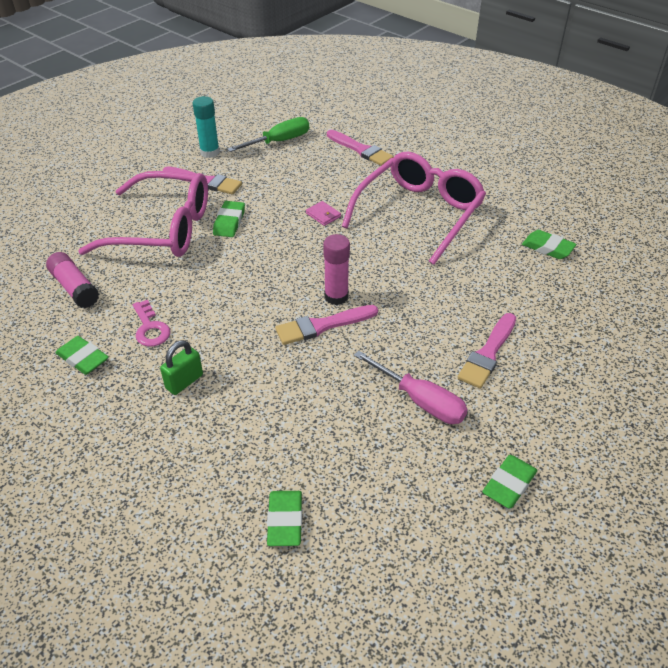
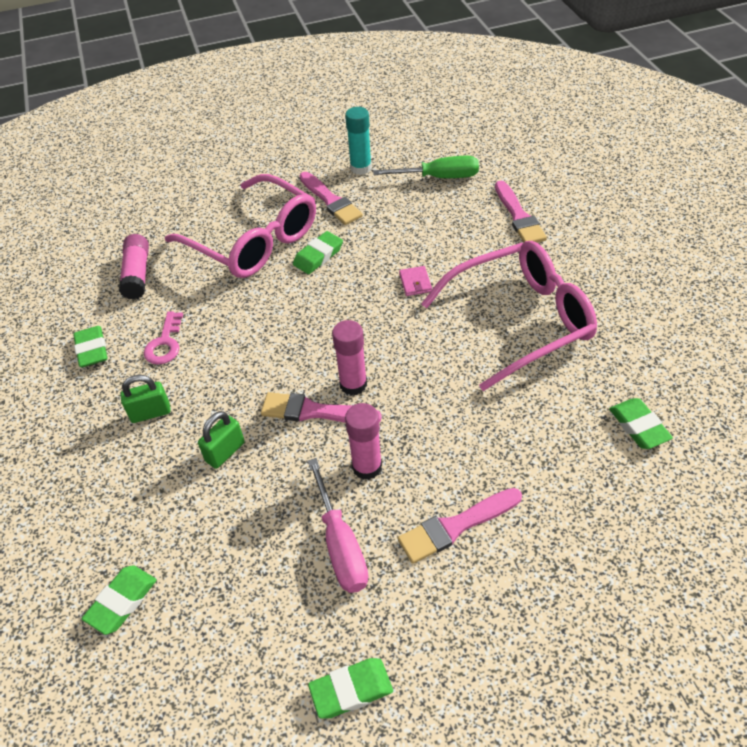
camera: 35 degrees right, 5 degrees up
none -> green padlock [198,411,244,469]
none -> pink glue stick [345,403,382,480]

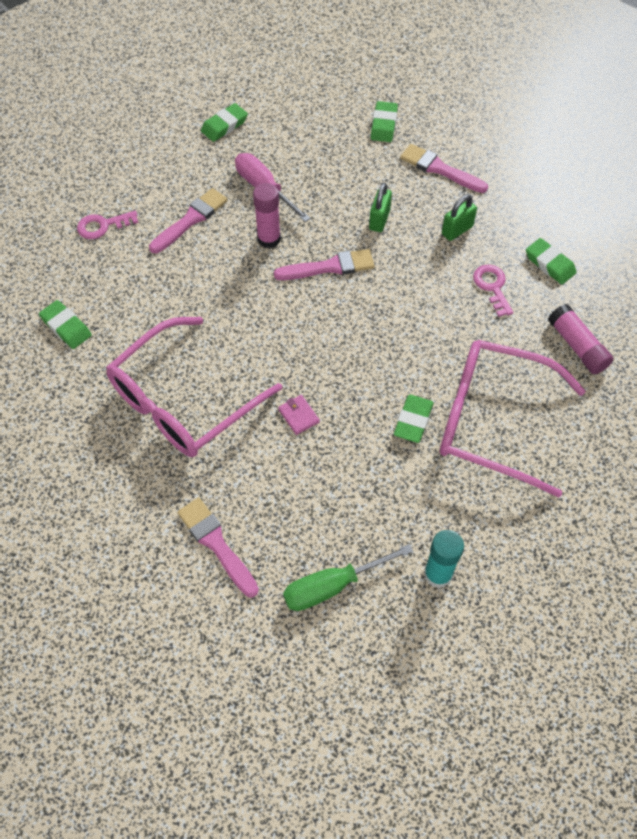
camera: 155 degrees right, 10 degrees up
pink brush [300,172,363,225] -> pink brush moved to [400,144,488,193]
pink glue stick [332,320,367,396] -> none
none -> pink key [77,211,139,239]

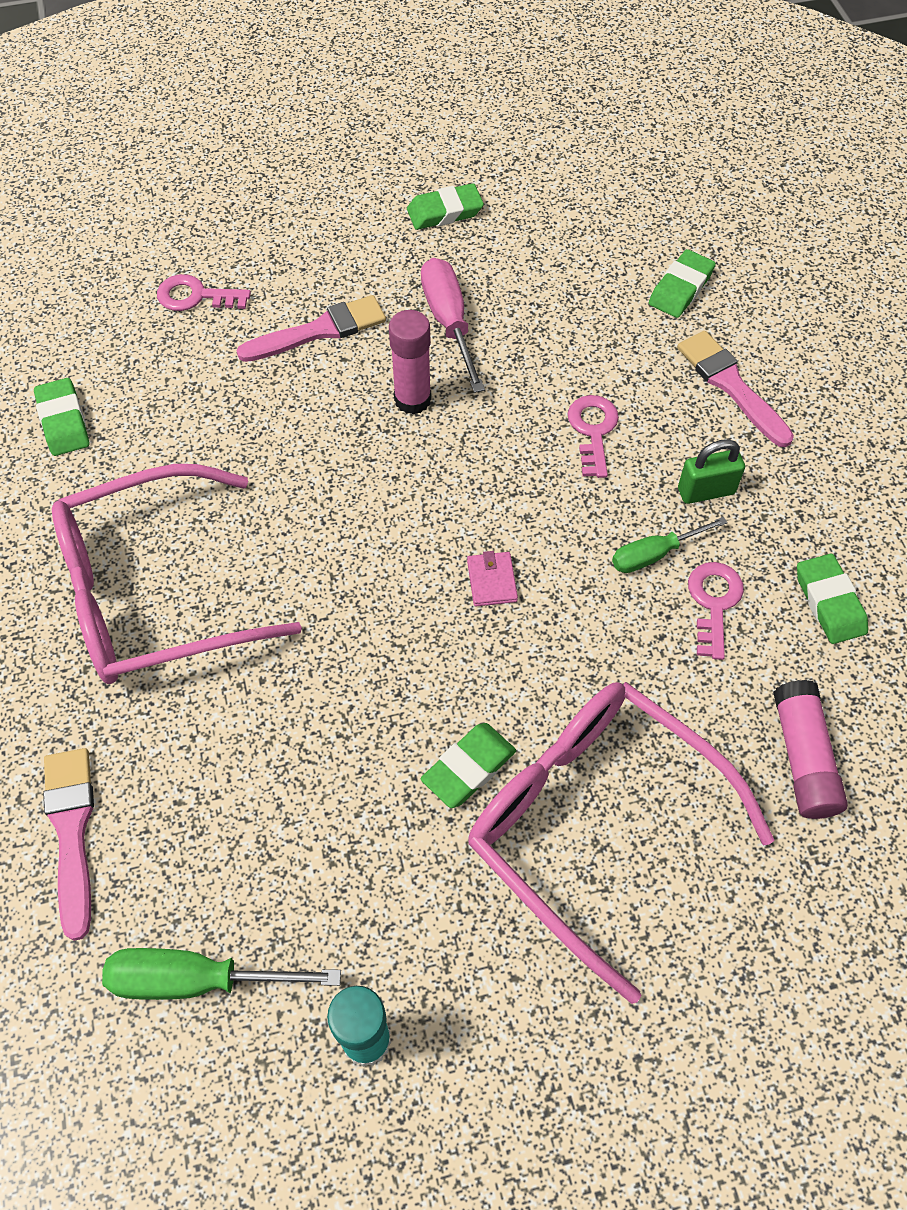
camera: 25 degrees right, 0 degrees up
pink brush [274,249,375,280] -> none
pink wallet [278,395,320,435] -> pink wallet moved to [467,551,518,607]
green padlock [369,183,392,232] -> pink key [568,395,619,478]
none -> green screwdriver [612,517,728,573]

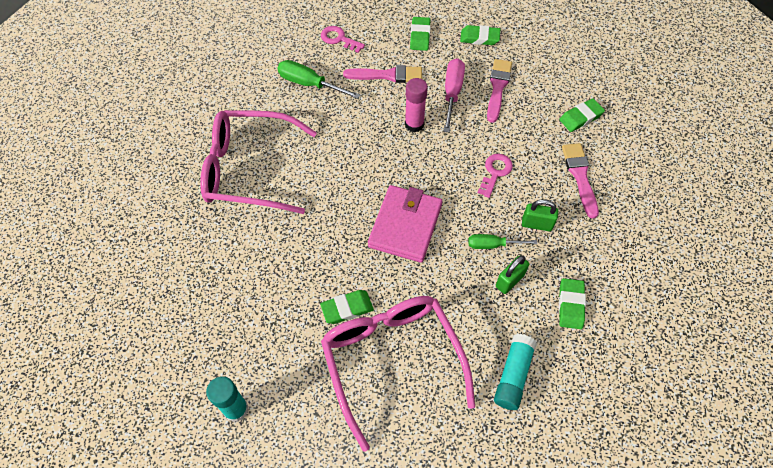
camera: 25 degrees right, 0 degrees up
green eraser [34,378,90,456] -> green eraser moved to [410,17,431,51]
pink brush [43,748,94,941] -> pink brush moved to [487,59,512,123]
green screwdriver [102,948,341,1000] -> green screwdriver moved to [277,60,360,99]
pink wallet [467,551,518,607] -> pink wallet [368,185,443,263], size x2.46
pink key [688,562,744,660] -> green padlock [496,255,529,294]
pink glue stick [773,680,848,819] -> turquoise glue stick [494,334,537,410]

